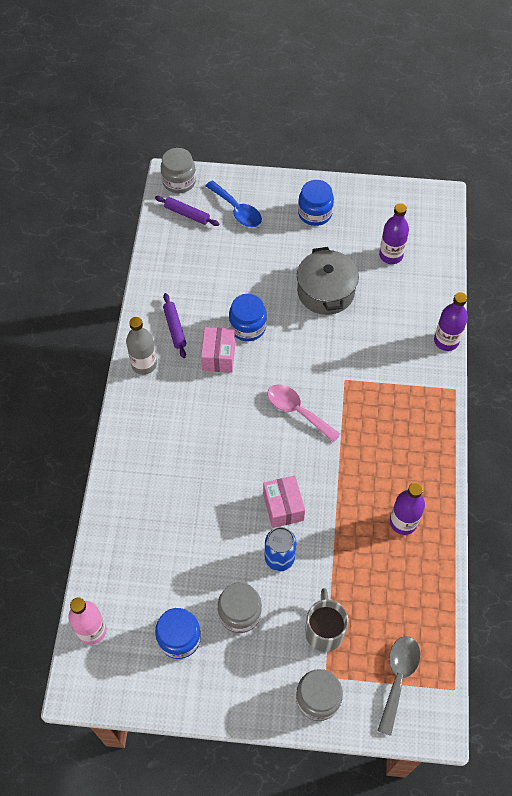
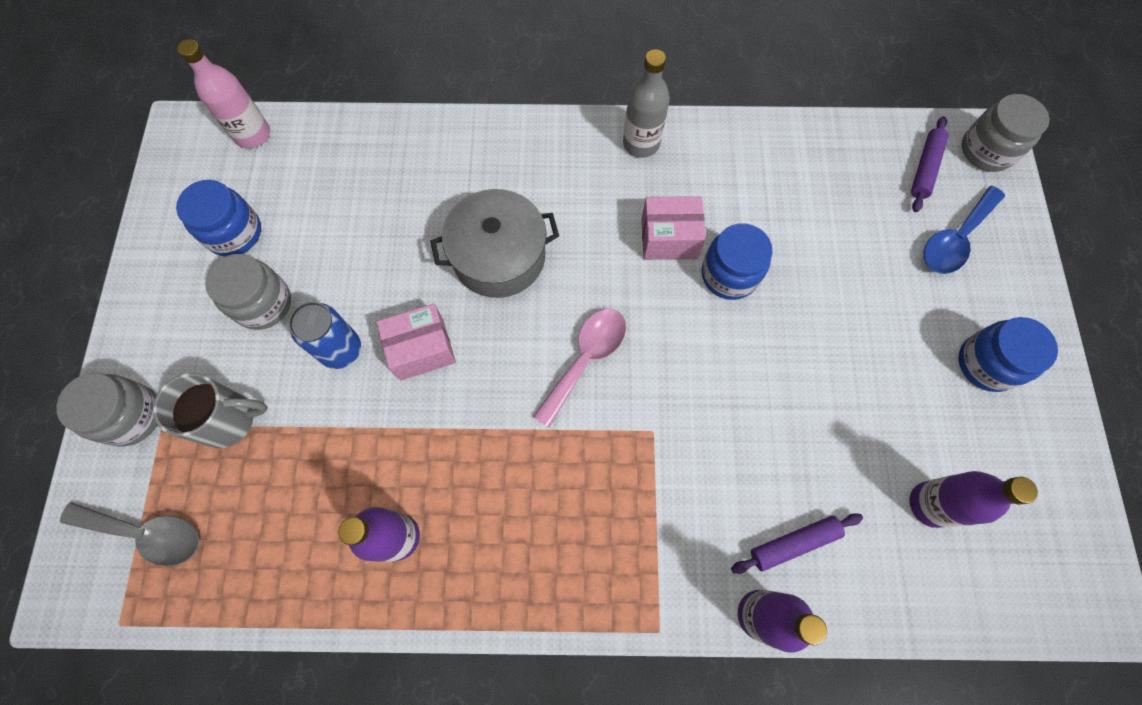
camera: 85 degrees right, 10 degrees up
purple rolling pin [163,293,186,358] -> purple rolling pin moved to [731,513,863,574]
grey pot [297,247,359,315] -> grey pot moved to [430,189,559,298]

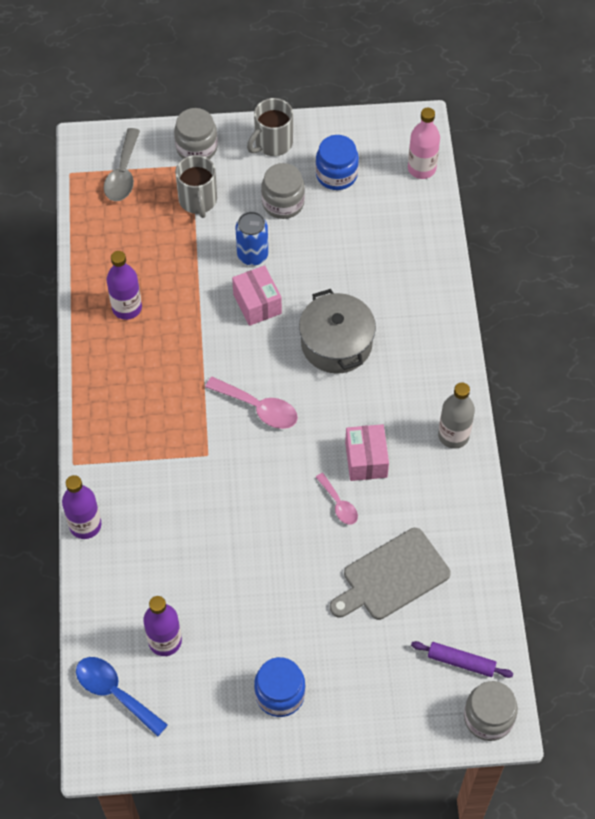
camera: 85 degrees right, 10 degrees down
blue jar [702,223,773,300] -> pink spoon [316,473,358,525]
purple rolling pin [731,513,863,574] -> none
blue spoon [924,186,1005,274] -> blue spoon moved to [76,657,168,737]
none -> grey mug [247,98,293,156]
none -> grey cutting board [330,528,450,620]

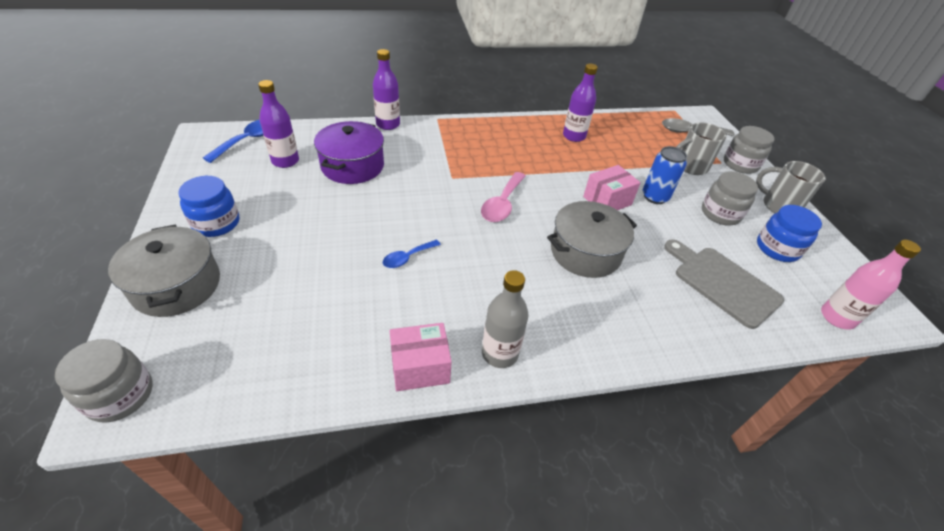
camera: 80 degrees right, 15 degrees down
pink spoon [316,473,358,525] -> blue spoon [383,240,441,268]
grey cutting board [330,528,450,620] -> grey cutting board moved to [664,240,785,329]
pink box [345,424,389,481] -> pink box moved to [389,323,452,391]
purple rolling pin [411,641,514,678] -> none
none -> grey pot [108,224,220,317]
none -> purple pot [314,121,384,184]

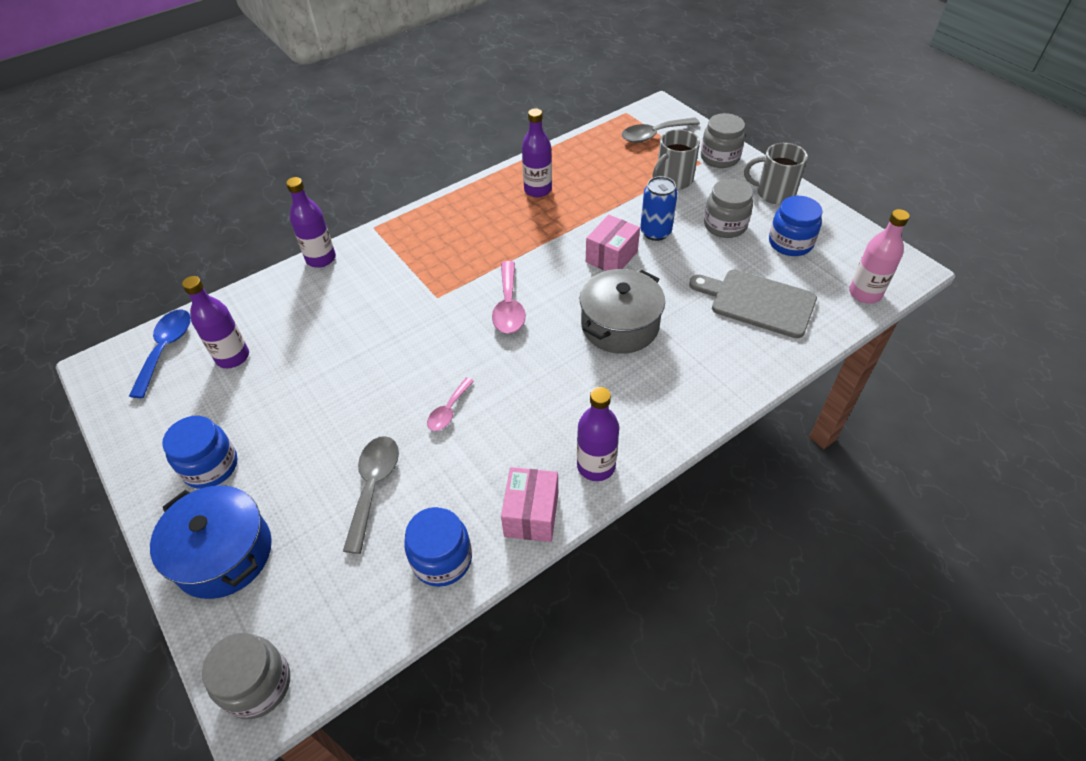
camera: 20 degrees left, 5 degrees up
grey pot [108,224,220,317] -> blue pot [150,485,272,599]
purple pot [314,121,384,184] -> none
blue spoon [383,240,441,268] -> pink spoon [427,377,474,431]
pink box [389,323,452,391] -> pink box turned 45 degrees counterclockwise [501,467,558,542]
grey bottle [482,270,529,368] -> purple bottle [577,387,619,481]
none -> grey spoon [343,436,399,554]
none -> blue jar [404,507,472,587]

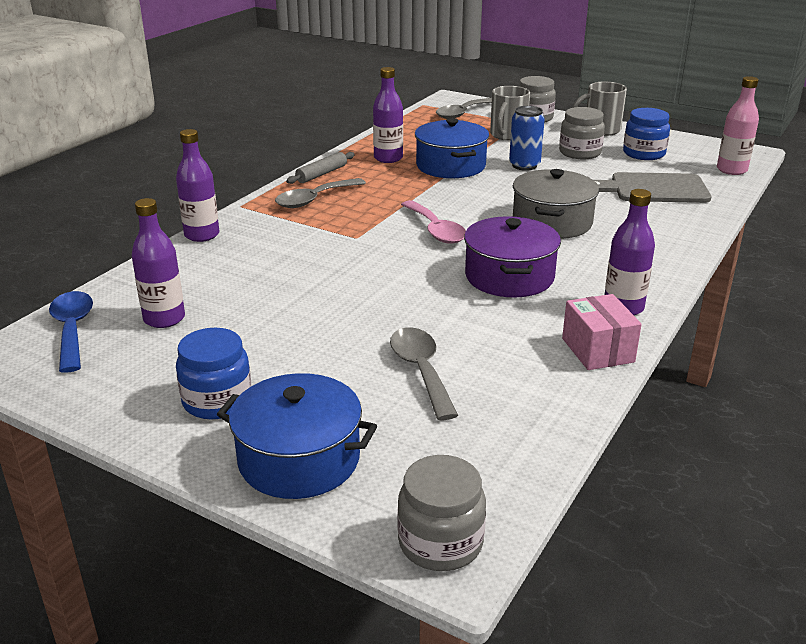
camera: 25 degrees left, 20 degrees down
blue jar [404,507,472,587] -> none
pink spoon [427,377,474,431] -> none
pink box [586,215,640,271] -> none
none -> grey spoon [275,178,366,208]
none -> grey rolling pin [286,152,355,184]
none -> blue pot [415,118,489,178]
none -> purple pot [464,216,561,297]

